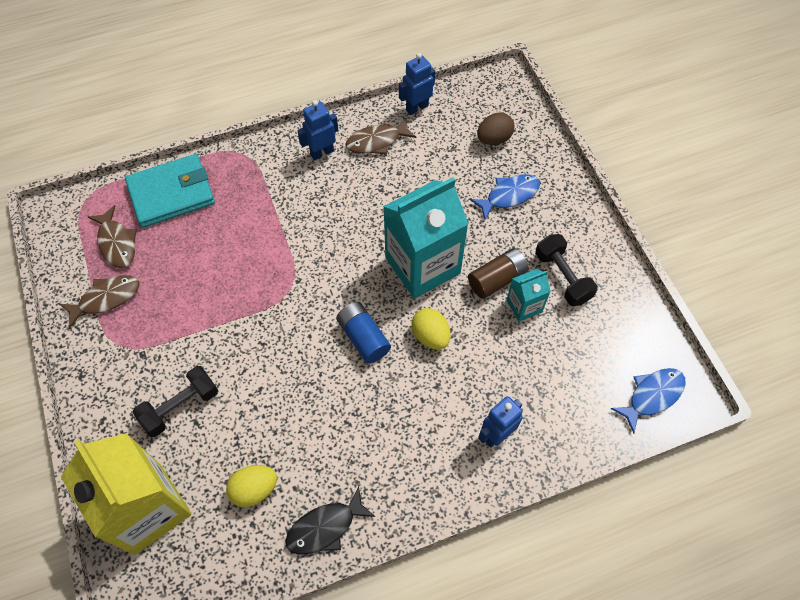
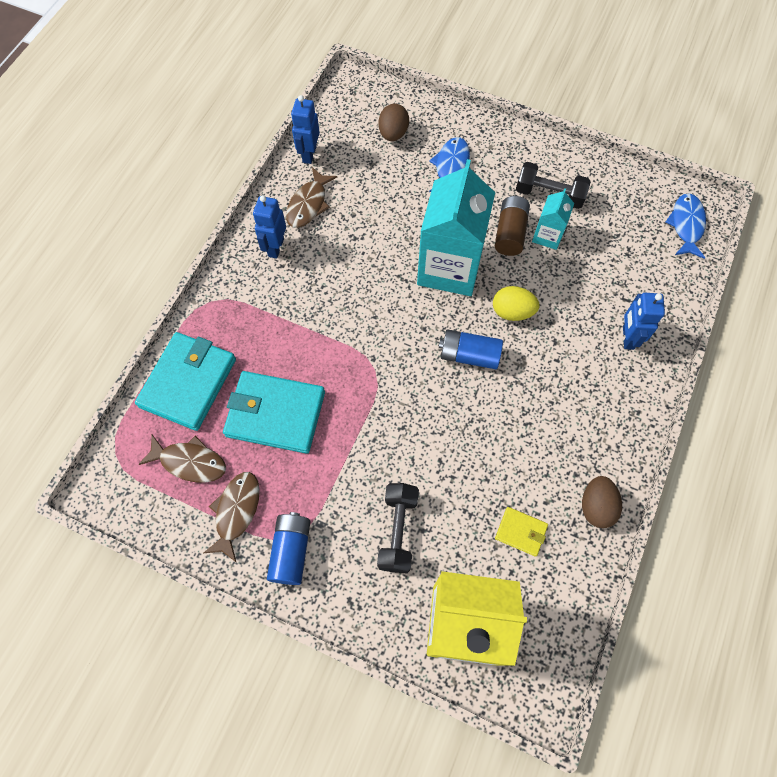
camera: 45 degrees left, 5 degrees up
yellow egg [226,465,277,507] -> yellow wallet [495,507,548,557]
black fish [285,487,376,555] -> brown egg [582,476,622,528]
none -> turquoise wallet [223,371,325,454]
none -> blue battery [267,512,311,585]

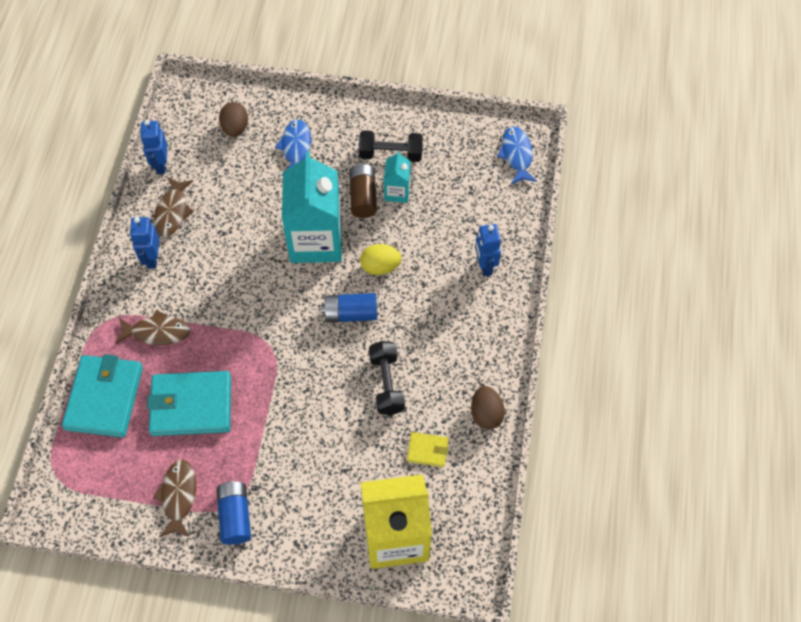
camera: 15 degrees left, 5 degrees down
brown fish [138,435,226,482] -> brown fish moved to [115,310,191,345]
black dumbbell [377,483,419,573] -> black dumbbell moved to [369,341,405,415]

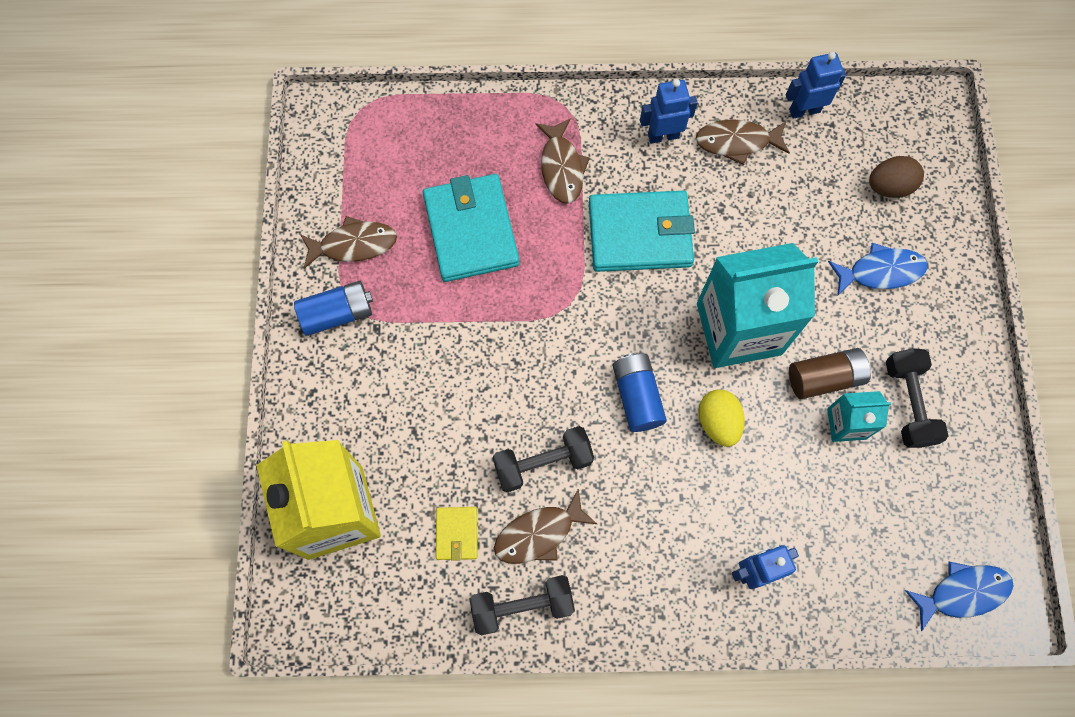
camera: 80 degrees right, 10 degrees up
turquoise wallet [62,354,143,437] -> turquoise wallet moved to [589,191,695,272]
brown egg [471,386,505,430] -> black dumbbell [470,575,575,635]
none -> brown fish [494,489,597,564]

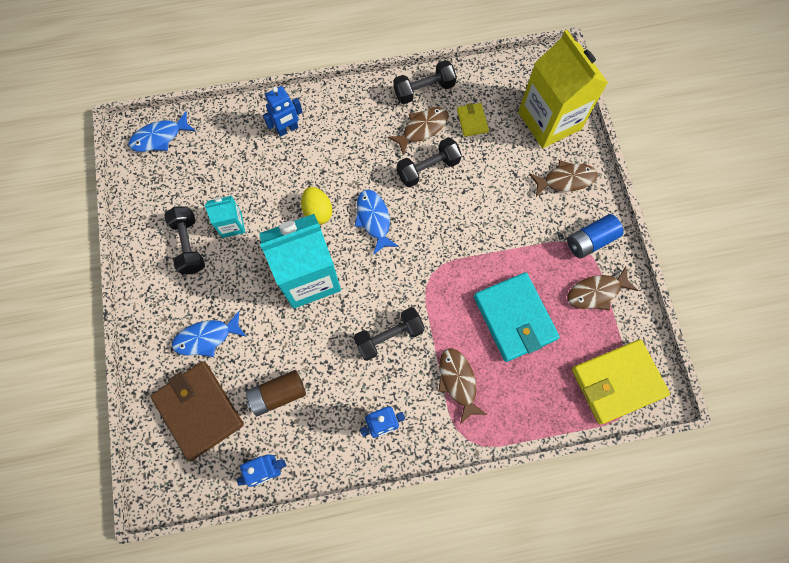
camera: 170 degrees right, 0 degrees up
turquoise wallet [589,191,695,272] -> black dumbbell [353,307,425,361]
blue battery [613,353,667,432] -> blue fish [355,190,399,255]
brown fish [696,119,790,165] -> brown fish moved to [529,160,598,197]
brown battery [789,348,871,399] -> brown battery moved to [246,370,306,416]
brown egg [869,156,924,198] -> brown wallet [150,361,244,461]
none -> yellow wallet [572,339,670,424]

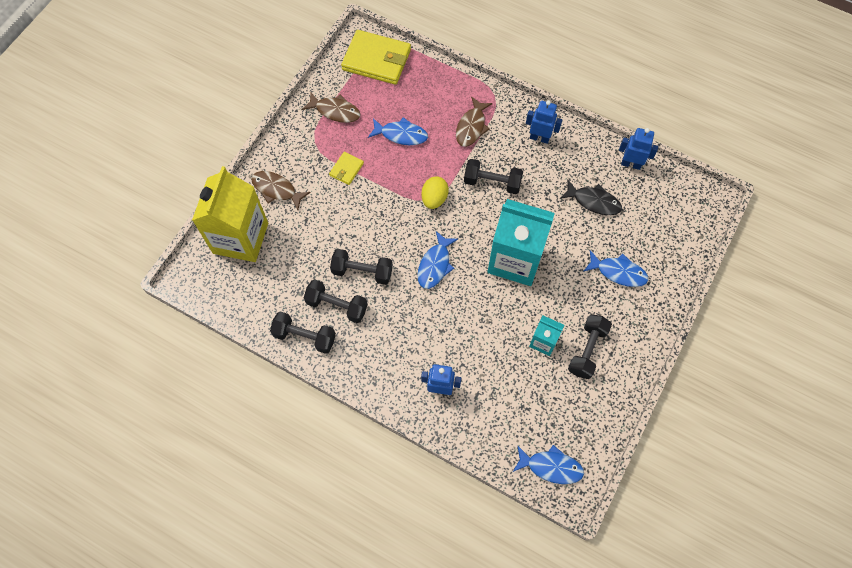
camera: 140 degrees left, 5 degrees down
brown wallet [150,361,244,461] -> none
brown battery [246,370,306,416] -> black fish [560,180,622,215]
yellow egg [301,187,332,225] -> yellow egg moved to [421,176,449,209]
brown fish [388,107,448,155] -> black dumbbell [304,279,368,323]
yellow wallet [457,103,489,137] -> yellow wallet moved to [329,152,364,185]
turquoise wallet [474,272,560,362] -> blue fish [368,117,428,145]
blue battery [567,214,624,259] -> none

